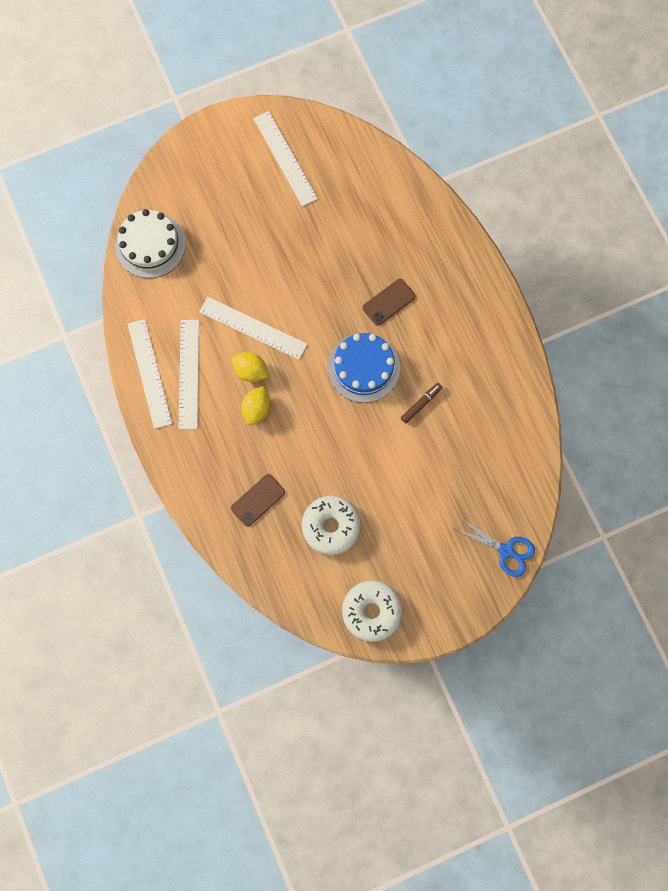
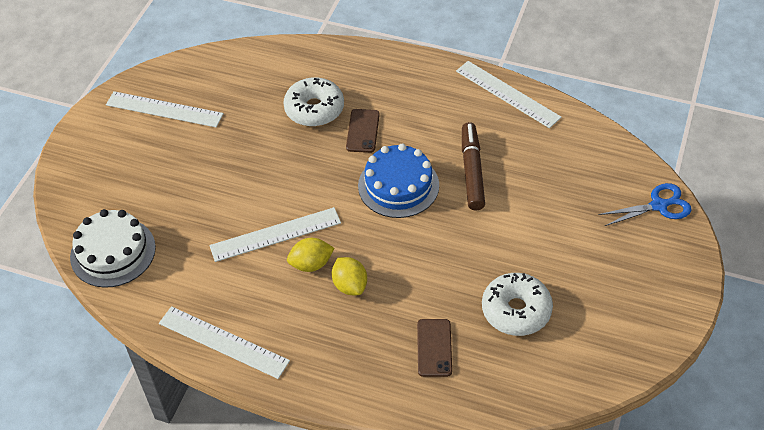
camera: 45 degrees left, 25 degrees down
white ruler [179,320,199,429] -> white ruler moved to [456,61,561,128]
white donut [342,580,403,642] -> white donut moved to [283,77,344,127]
brown marker [401,383,442,423] -> brown marker [462,122,485,211], size x1.79

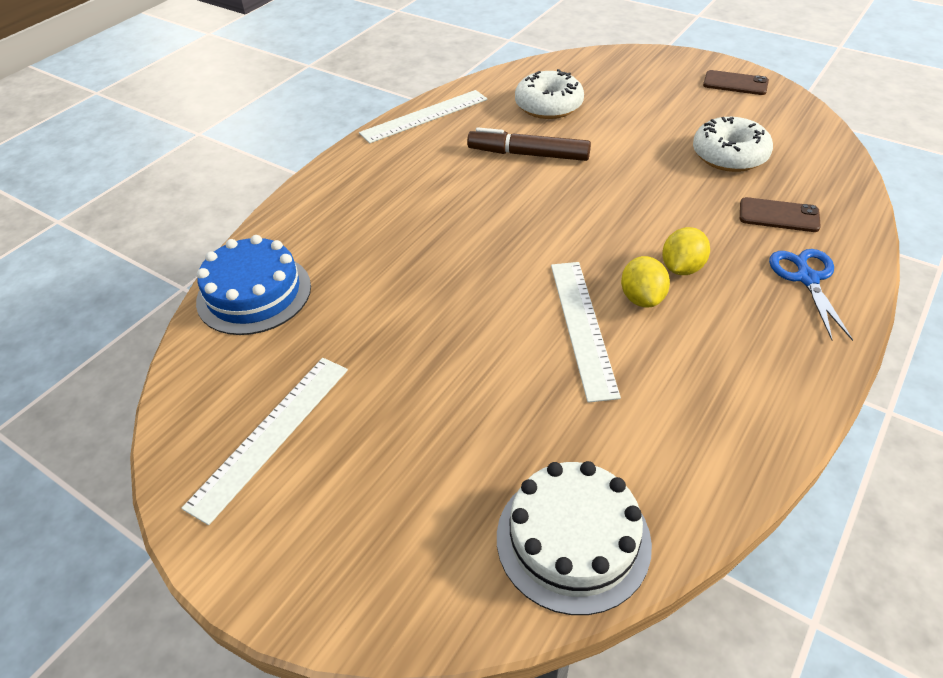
camera: 75 degrees left, 5 degrees down
white ruler [159,306,290,379] -> none
white donut [283,77,344,127] -> white donut moved to [515,69,584,119]
yellow lemon [332,257,367,295] -> yellow lemon turned 45 degrees counterclockwise [662,227,710,275]
brown phone [346,109,380,153] -> brown phone moved to [703,70,769,95]
blue cake [358,143,439,218] -> blue cake moved to [196,235,311,335]
blue scissors [599,183,692,226] -> blue scissors moved to [769,249,853,341]

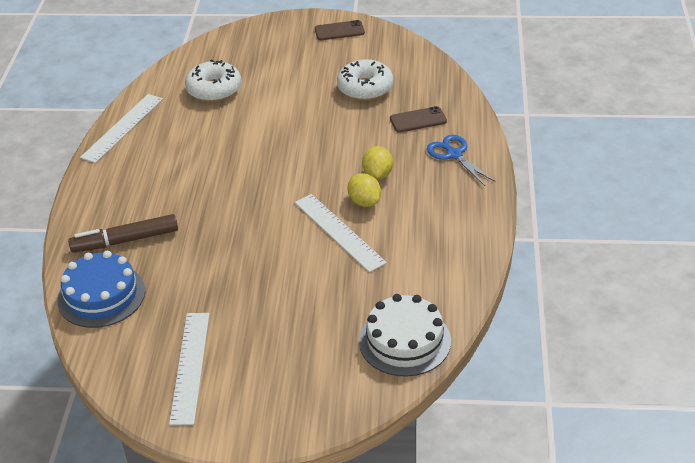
camera: 30 degrees left, 5 degrees down
brown marker [467,127,591,161] -> brown marker moved to [68,214,178,253]

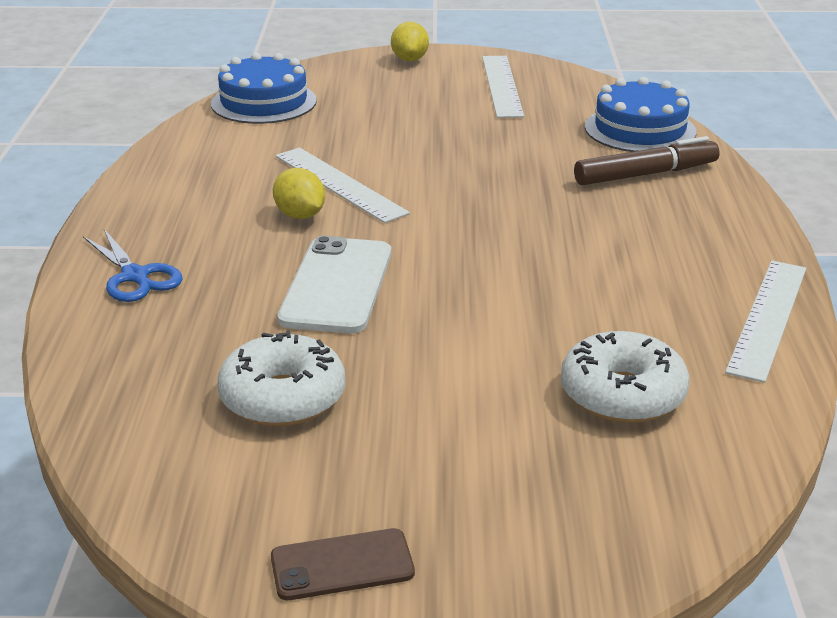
camera: 175 degrees right, 10 degrees down
white cake [359,294,451,377] -> blue cake [211,53,317,124]
yellow lemon [362,146,393,180] -> yellow lemon moved to [391,21,429,61]
brown phone [390,106,447,133] -> none
none -> white phone [277,236,391,333]

